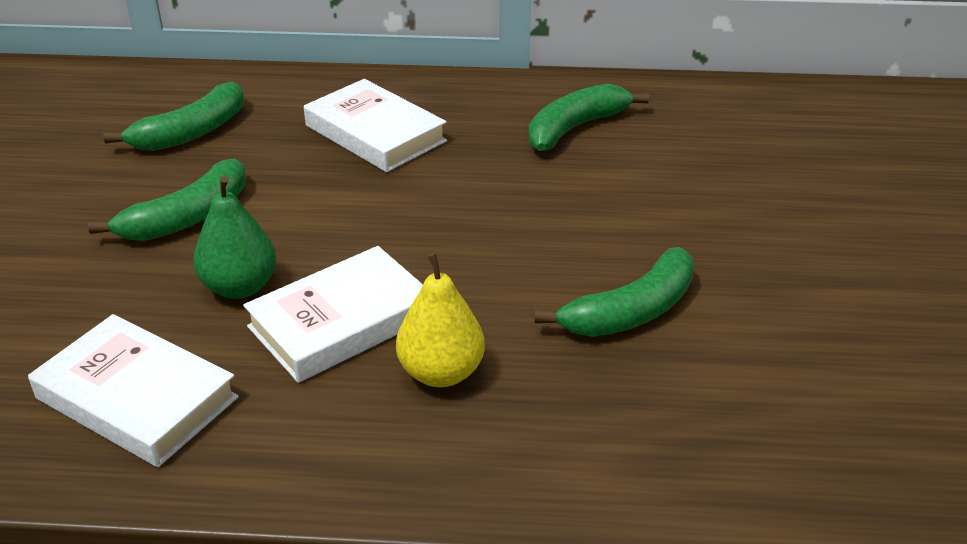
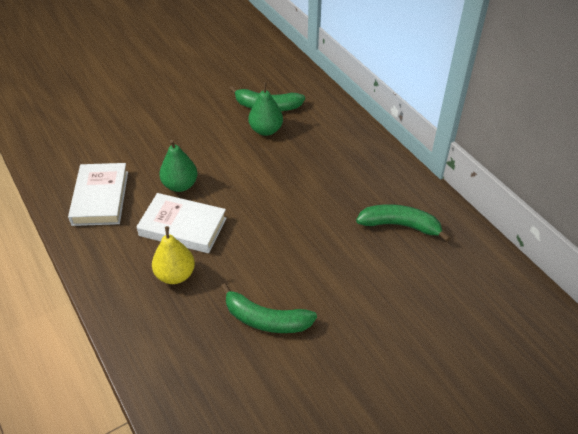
camera: 55 degrees right, 10 degrees up
green banana [88,159,246,241] -> none
white book [304,79,447,172] -> none
none -> green pear [248,82,283,136]

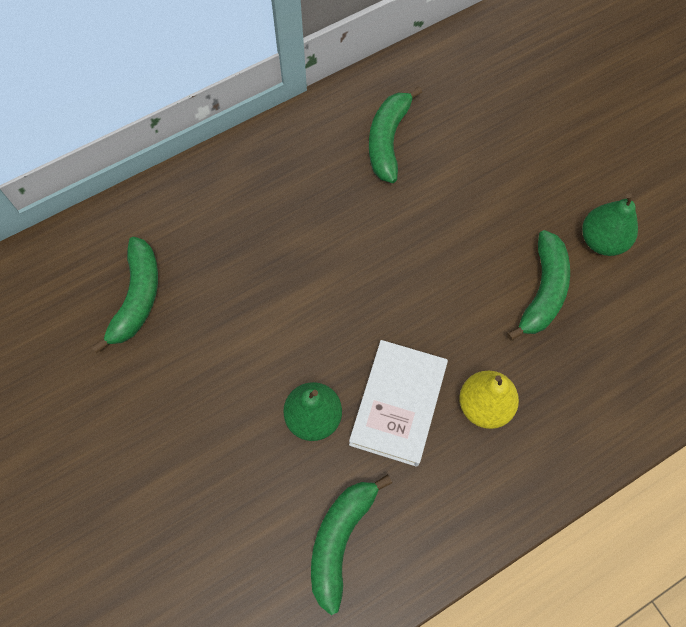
camera: 90 degrees left, 20 degrees up
white book [68,163,128,226] -> green banana [311,475,392,615]
green pear [248,82,283,136] -> green pear moved to [582,193,638,256]

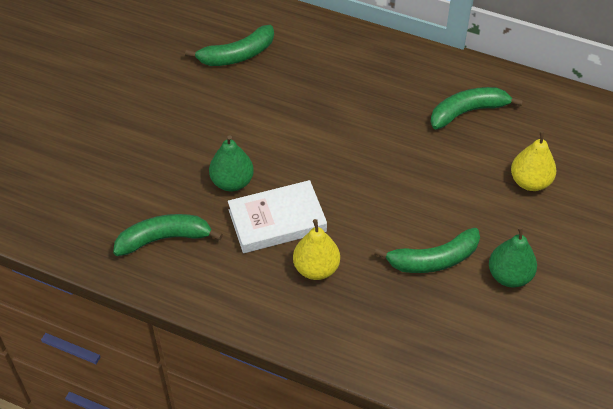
camera: 55 degrees right, 15 degrees down
none -> yellow pear [511,131,556,191]

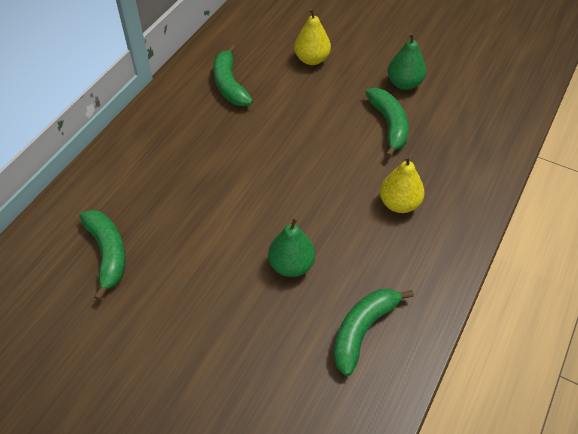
camera: 85 degrees left, 0 degrees up
green banana [113,214,223,256] -> green banana turned 45 degrees clockwise [334,289,414,376]
white book [228,180,327,253] -> none

